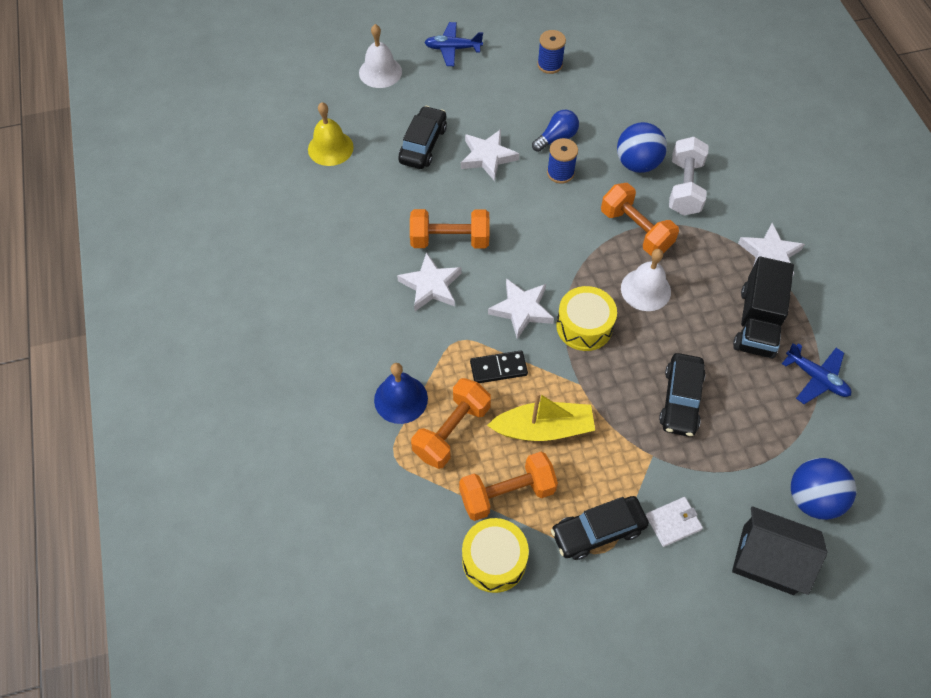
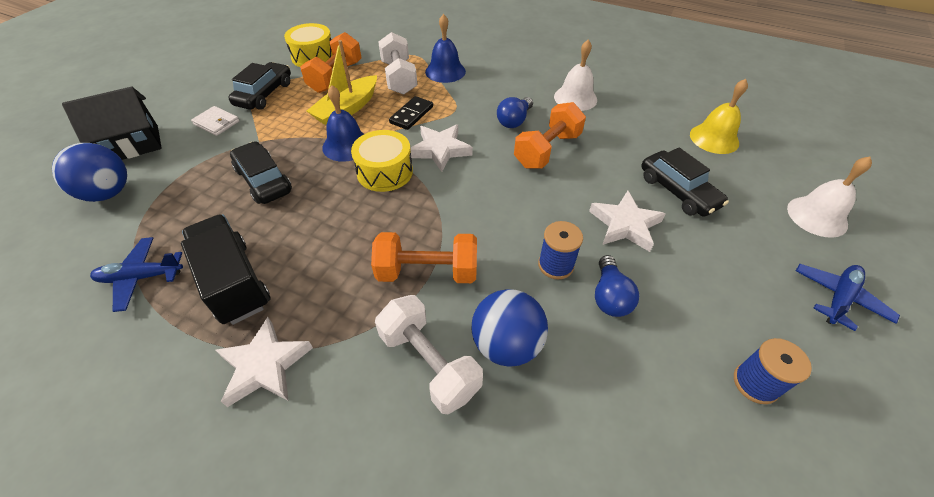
camera: 130 degrees right, 10 degrees down
white star [397,252,462,311] -> blue light bulb [497,97,533,128]
orange dumbbell [411,378,491,469] -> white dumbbell [378,32,417,95]
white bell [621,249,671,311] -> white bell moved to [554,40,597,111]
white wallet [646,497,703,547] -> white wallet turned 75 degrees counterclockwise [191,106,239,136]
none -> blue bell [322,85,364,162]

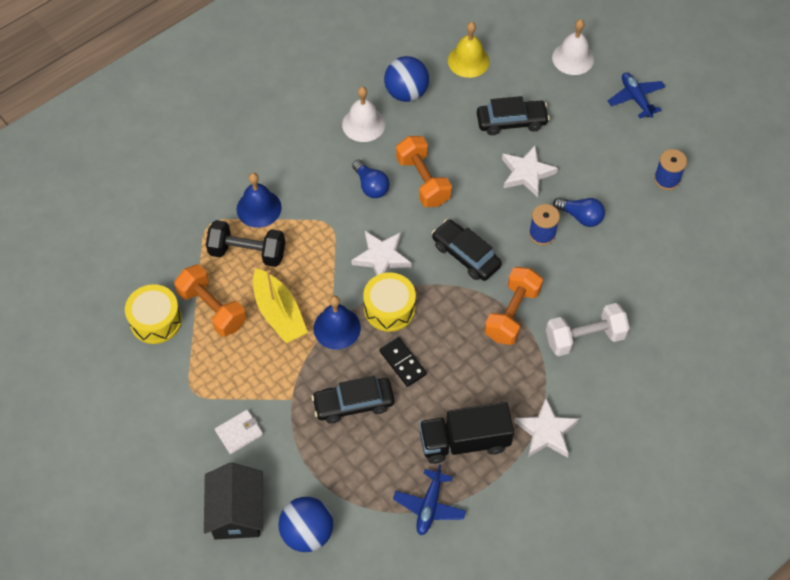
camera: 65 degrees left, 10 degrees up
black car [228,62,291,110] -> black car moved to [432,219,502,281]
white dumbbell [378,32,417,95] -> black dumbbell [206,220,285,267]
black domino [389,96,433,130] -> black domino moved to [379,337,427,387]
blue ball [472,289,548,366] -> blue ball moved to [384,56,429,102]

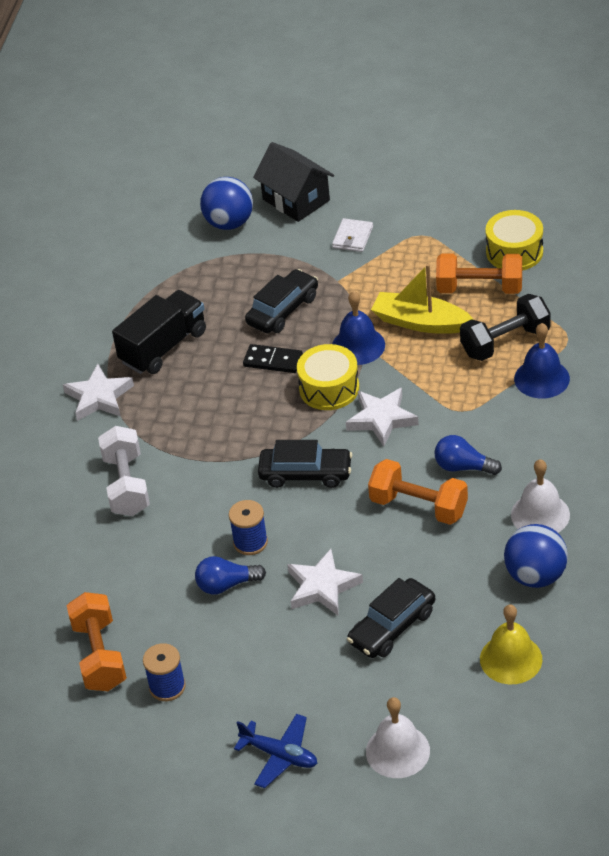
camera: 145 degrees right, 15 degrees down
blue plane [393,464,466,535] -> none
orange dumbbell [484,267,543,345] -> orange dumbbell moved to [66,592,127,691]
white dumbbell [546,303,630,356] -> white dumbbell turned 45 degrees counterclockwise [98,426,150,516]

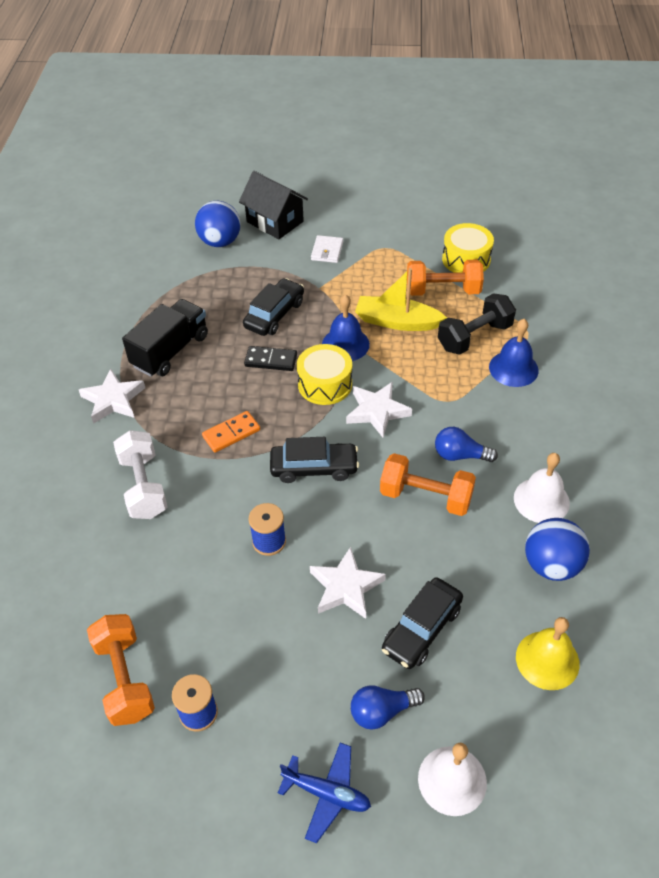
camera: 10 degrees left, 5 degrees up
blue light bulb [195,556,266,594] -> blue light bulb moved to [351,685,425,730]
none -> orange domino [202,411,260,452]

